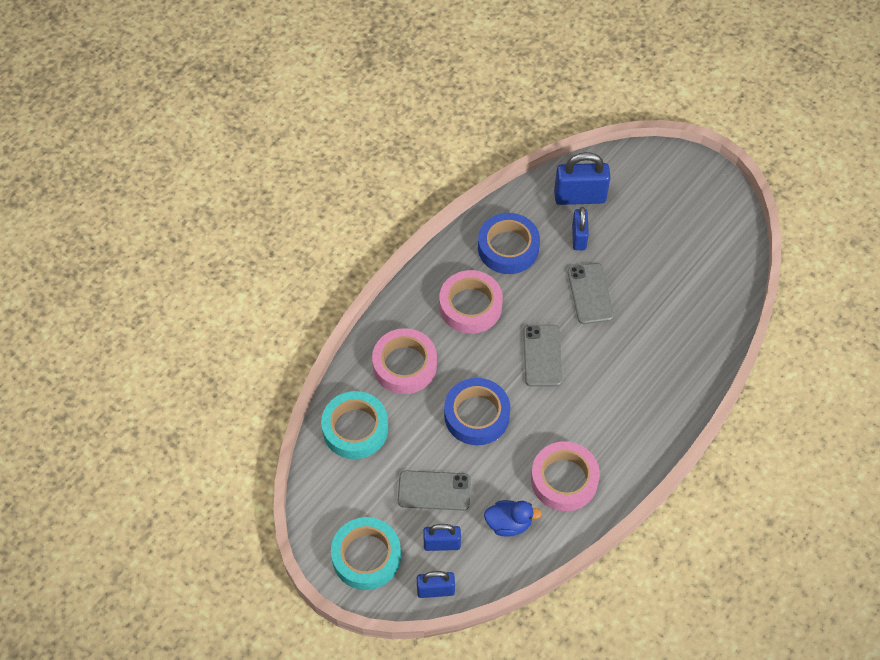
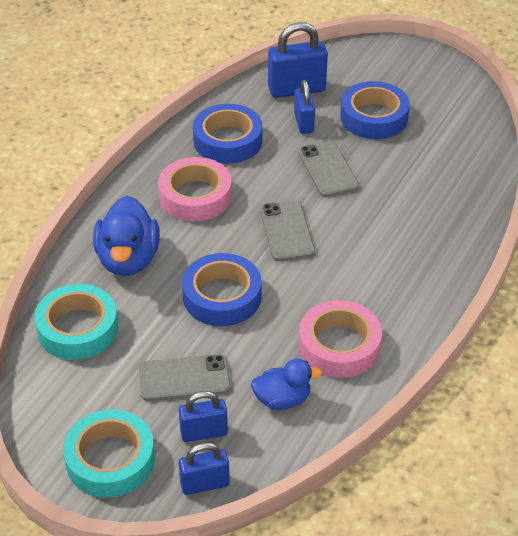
camera: 10 degrees left, 15 degrees down
pink tape [372,328,437,394] -> blue duck [93,196,160,276]
none -> blue tape [340,81,410,139]

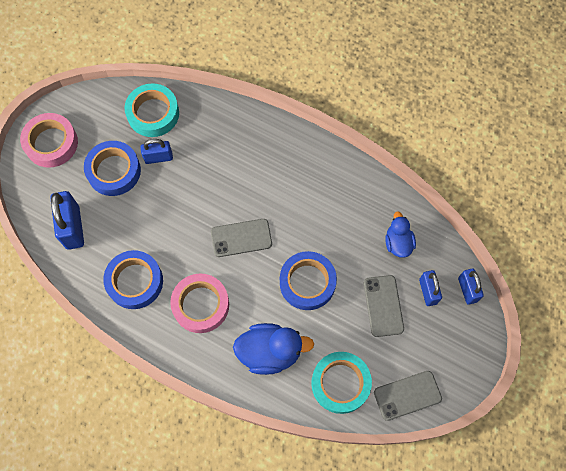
camera: 90 degrees left, 25 degrees up
turquoise tape [63,409,155,498] -> turquoise tape moved to [125,83,179,137]
blue padlock [294,80,315,134] -> blue padlock moved to [140,139,173,164]
grey phone [298,141,359,197] -> grey phone moved to [374,371,442,421]
pink tape [299,300,382,378] -> pink tape moved to [20,113,78,168]

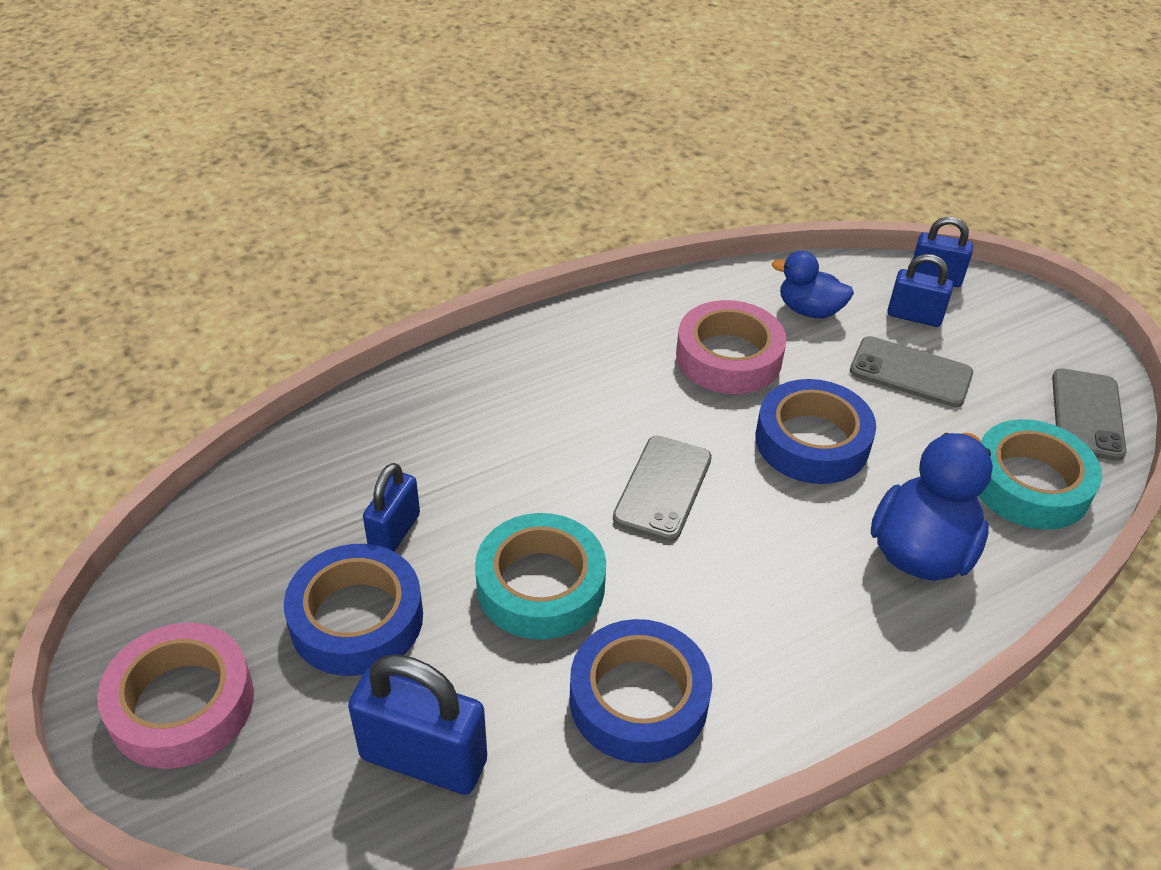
camera: 60 degrees left, 25 degrees down
turquoise tape [125,83,179,137] -> turquoise tape moved to [475,513,606,640]
pink tape [170,274,229,333] -> pink tape moved to [676,300,787,394]

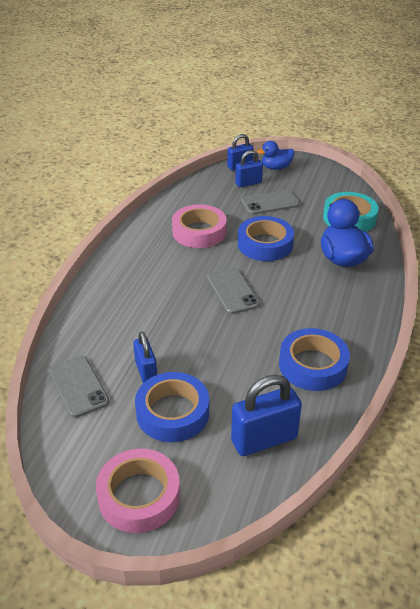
camera: 40 degrees left, 5 degrees down
turquoise tape [475,513,606,640] -> none
blue duck [772,251,854,318] -> blue duck moved to [257,141,294,170]
grey phone [1052,368,1127,461] -> grey phone moved to [49,356,109,418]

